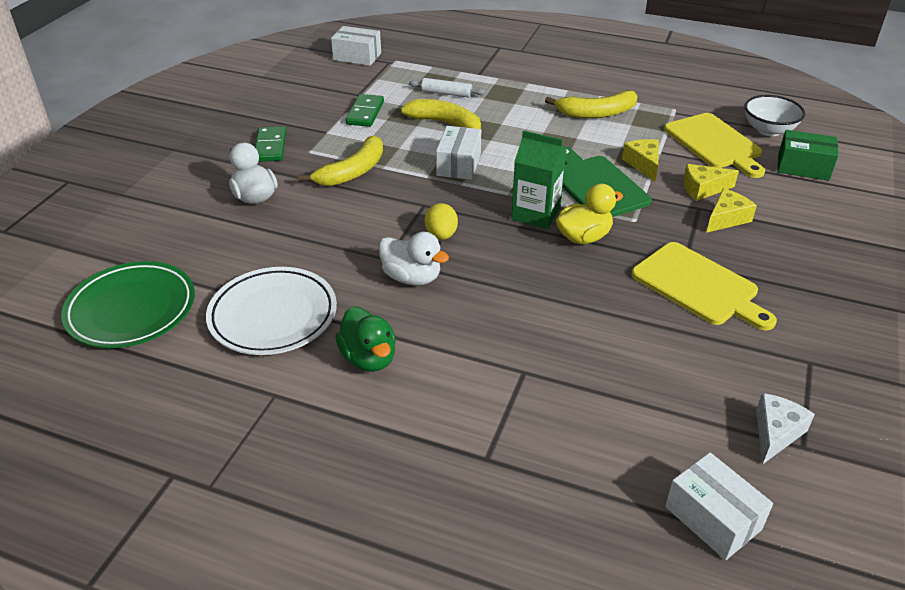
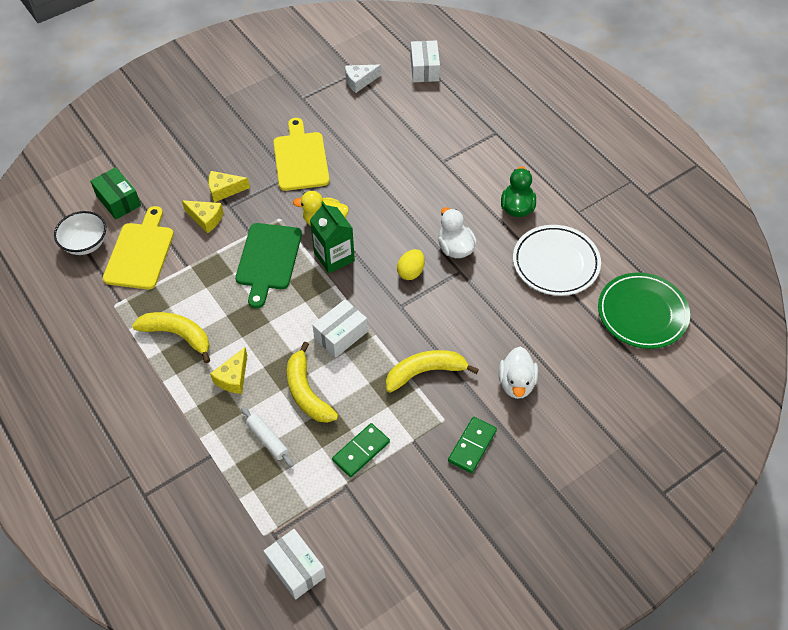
camera: 145 degrees left, 15 degrees up
yellow cheese [622,139,659,182] -> yellow cheese moved to [210,347,247,394]

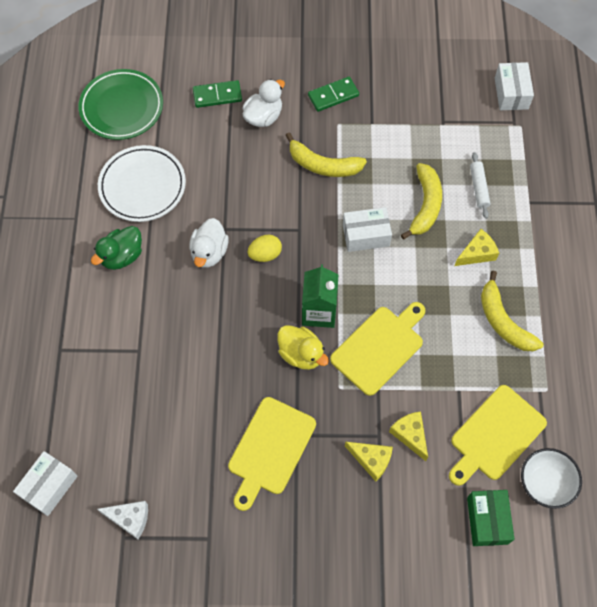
camera: 145 degrees left, 10 degrees up
green cutting board [235,223,302,309] -> yellow cutting board [330,302,425,396]
green domino [332,423,390,477] -> green domino moved to [193,80,242,108]

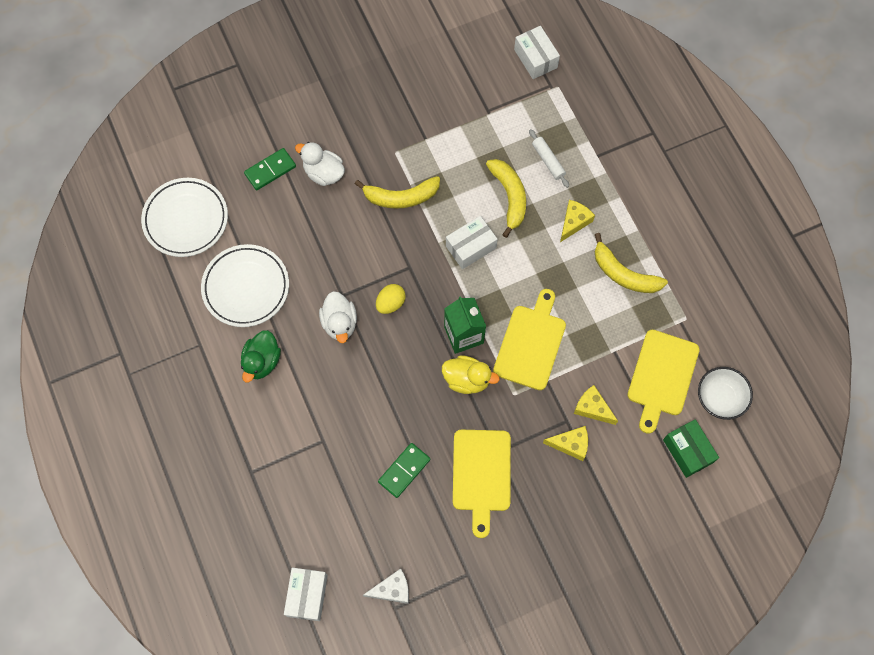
camera: 25 degrees left, 5 degrees up
green plate [78,69,163,140] -> white plate [141,178,228,257]
white duck [243,79,285,127] -> white duck turned 75 degrees counterclockwise [295,142,345,186]
green domino [308,77,359,112] -> green domino moved to [378,443,430,498]

